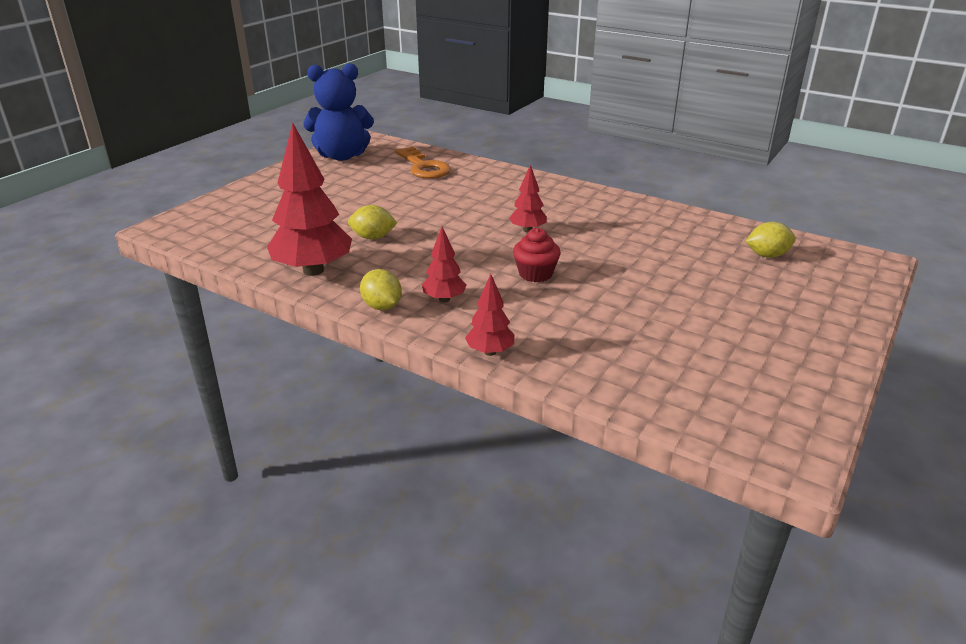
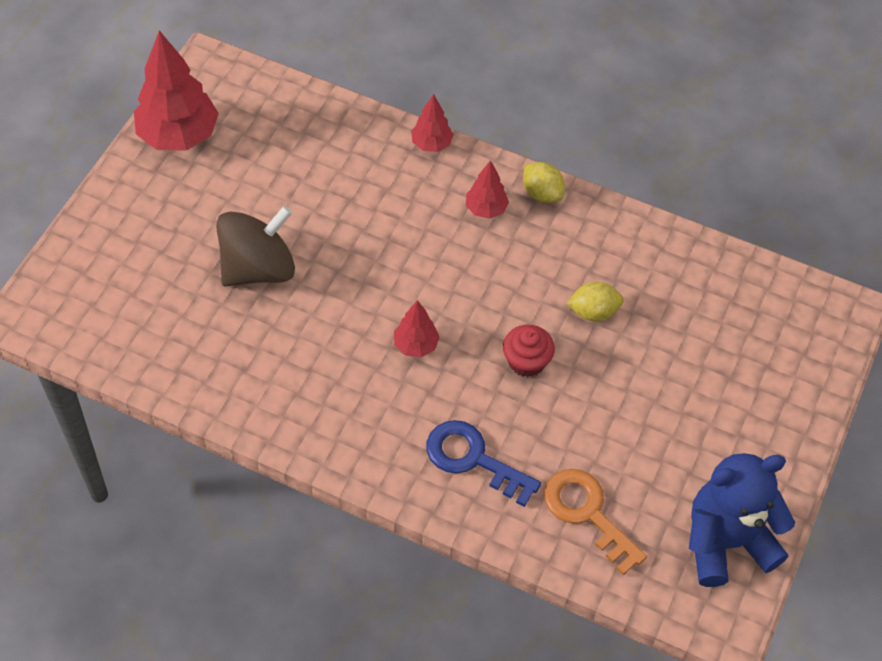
camera: 170 degrees right, 25 degrees up
red tree [267,122,352,276] -> red tree moved to [134,31,219,151]
red cupcake [513,228,561,282] -> red cupcake moved to [503,325,555,377]
yellow lemon [746,222,796,258] -> none
none -> brown spinning top [216,206,295,287]
none -> blue key [426,420,541,507]

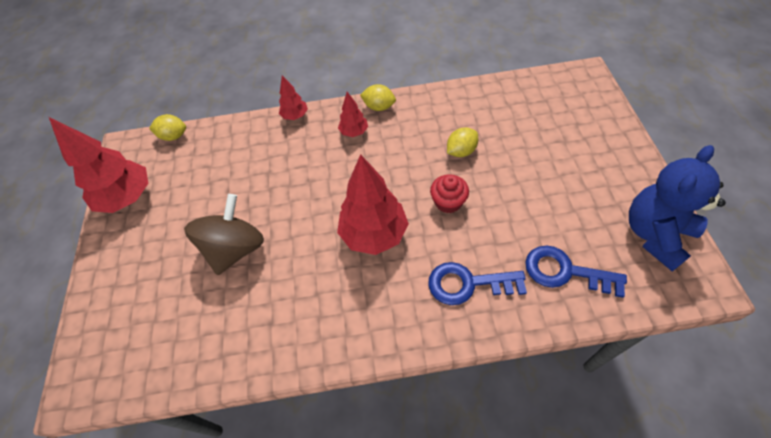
camera: 25 degrees left, 0 degrees up
red tree [394,300,440,357] -> red tree [337,154,409,255], size x1.98
orange key [544,469,647,575] -> blue key [525,245,627,298]
none -> yellow lemon [149,114,186,141]

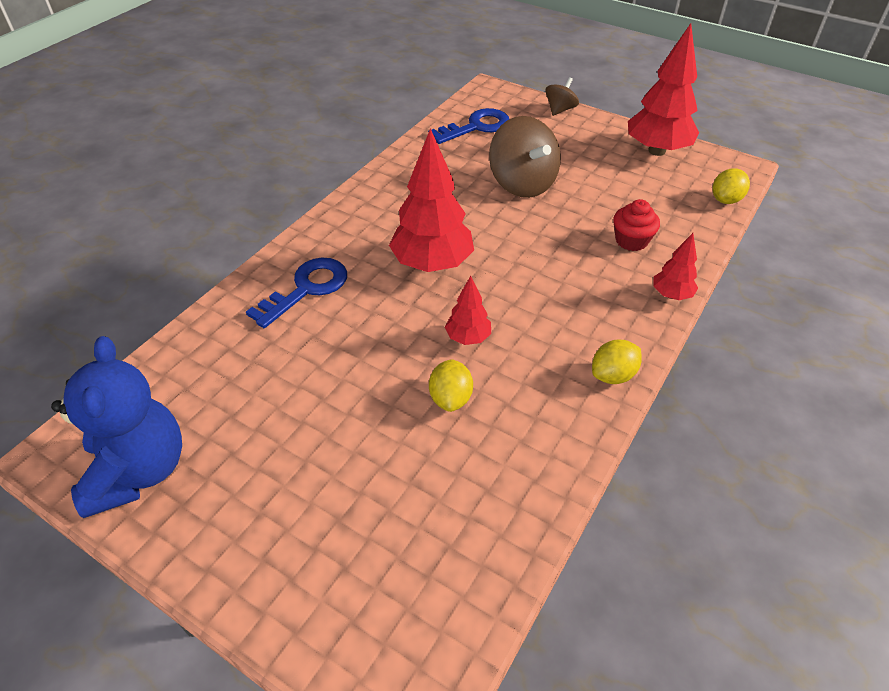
camera: 125 degrees right, 10 degrees down
red tree [338,92,368,137] -> red tree moved to [445,276,491,345]
red cupcake [430,174,469,213] -> red cupcake moved to [613,199,660,251]
blue key [525,245,627,298] -> blue key moved to [428,108,509,144]
none -> brown spinning top [545,77,579,116]

